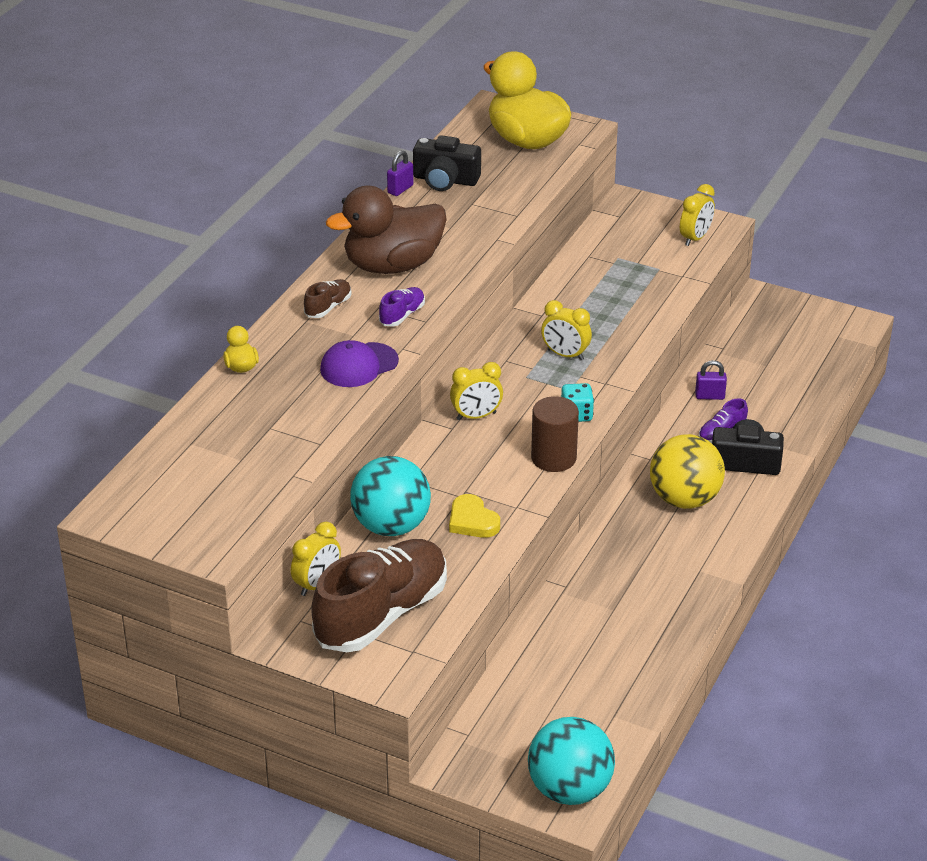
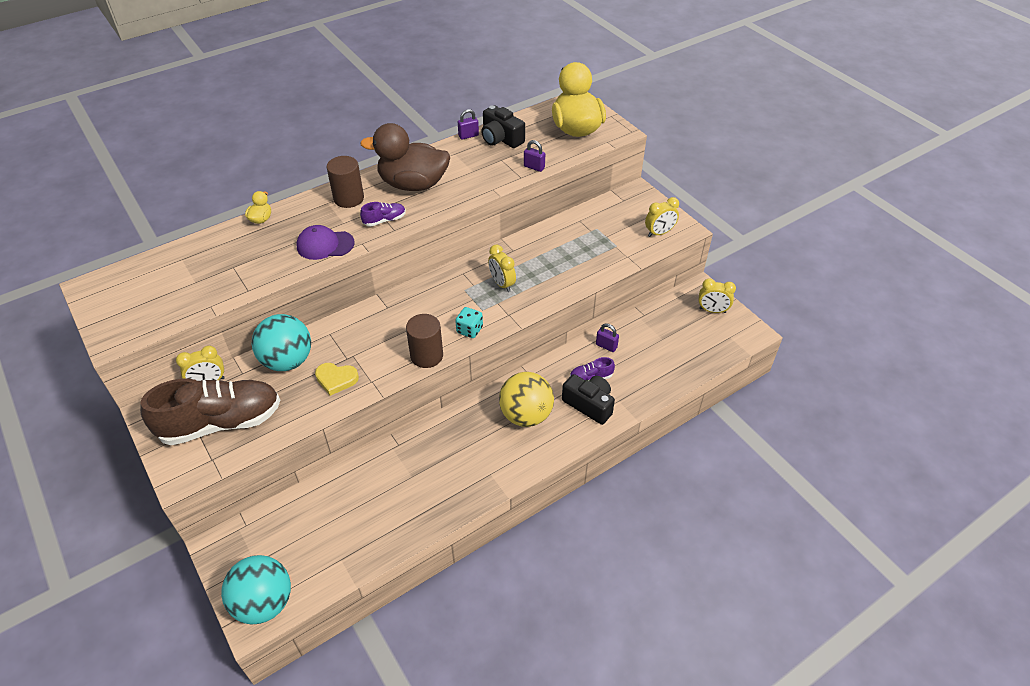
camera: 30 degrees right, 10 degrees up
brown shoe [304,279,352,318] -> brown cylinder [326,156,364,208]
yellow heart [449,494,500,538] -> yellow heart turned 75 degrees counterclockwise [315,363,359,396]
yellow clock [450,362,503,420] -> yellow clock moved to [699,278,736,313]
none -> purple padlock [524,140,545,172]

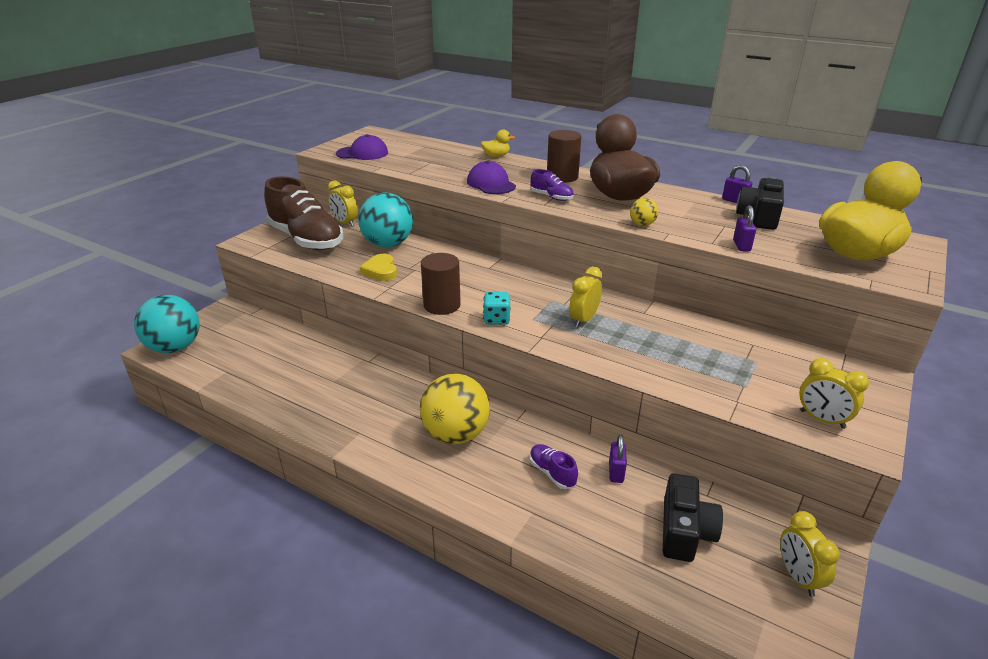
camera: 65 degrees right, 15 degrees down
black camera [562,374,615,425] -> black camera moved to [663,473,723,562]
none -> purple cap [336,134,388,160]
none -> yellow ball [630,198,658,226]

